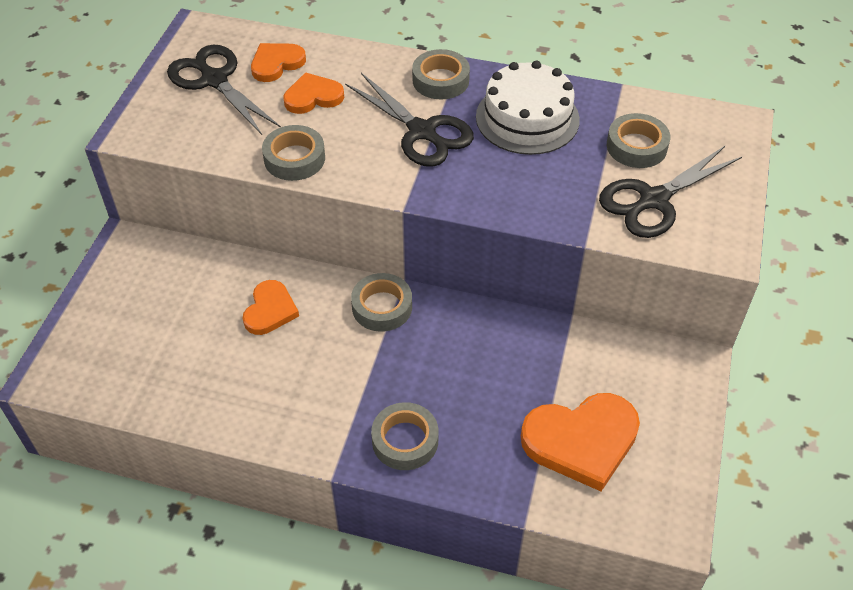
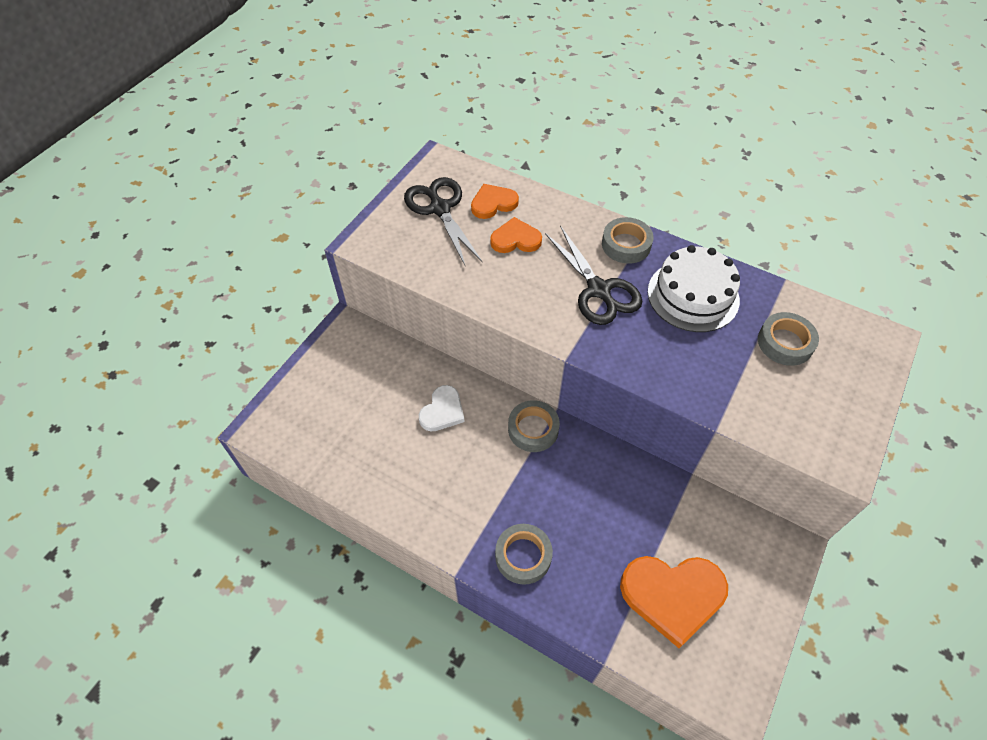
camera: 15 degrees right, 5 degrees up
orange heart [243,280,299,335] -> white heart [419,385,465,431]
grey tape [262,125,325,181] -> none
black scissors [599,146,742,238] -> none

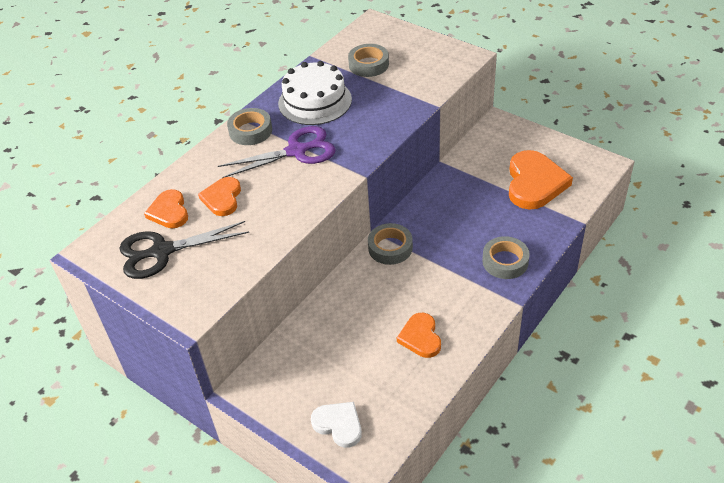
camera: 80 degrees left, 10 degrees down
white heart [419,385,465,431] -> white heart moved to [311,402,362,448]
black scissors [545,225,642,325] -> purple scissors [218,126,336,178]
none -> orange heart [397,313,441,358]

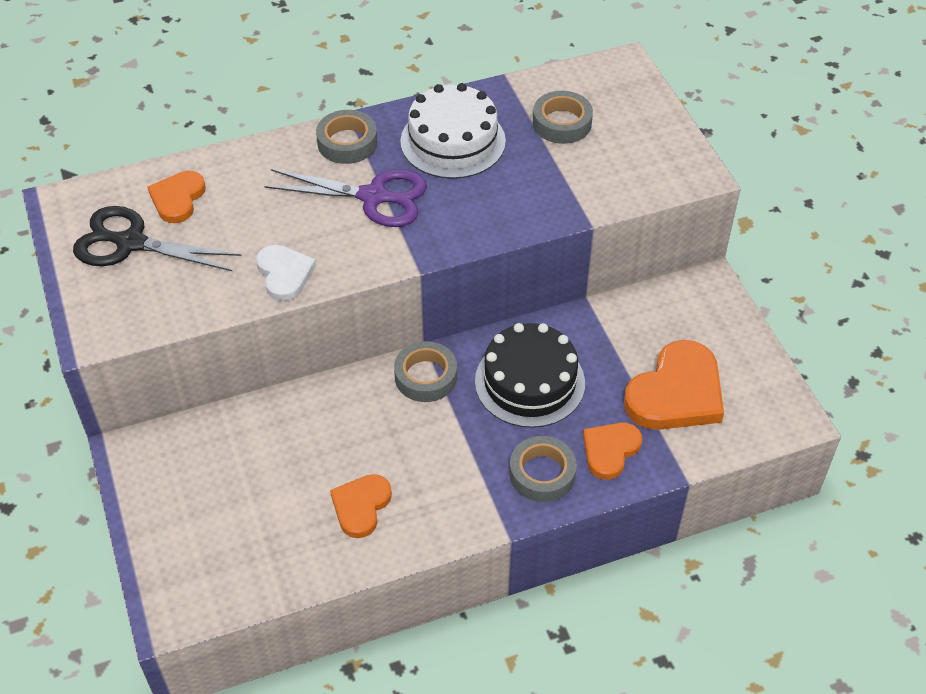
camera: 30 degrees right, 5 degrees up
orange heart [198,177,241,216] -> orange heart moved to [583,422,642,480]
white heart [311,402,362,448] -> white heart moved to [256,245,316,301]
none -> black cake [475,323,585,428]

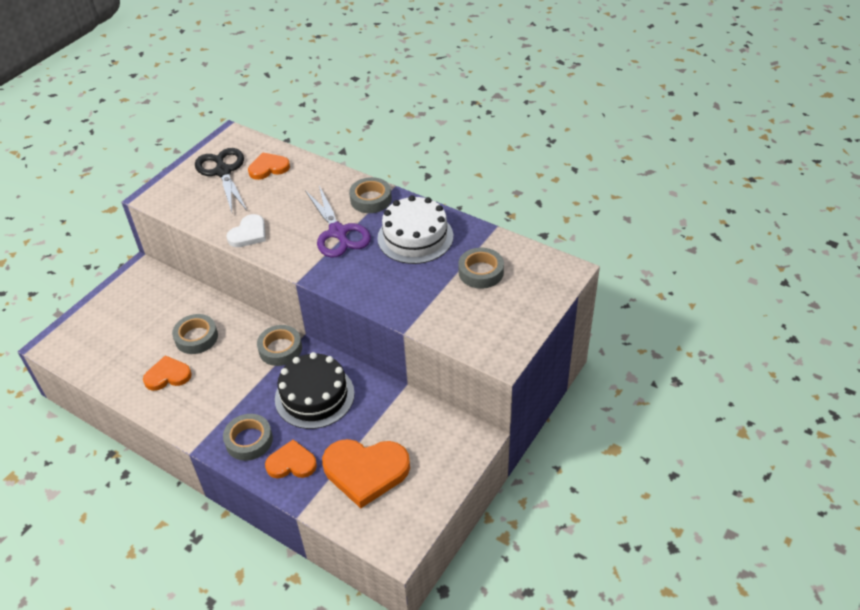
camera: 55 degrees right, 5 degrees down
none -> grey tape [172,314,218,354]

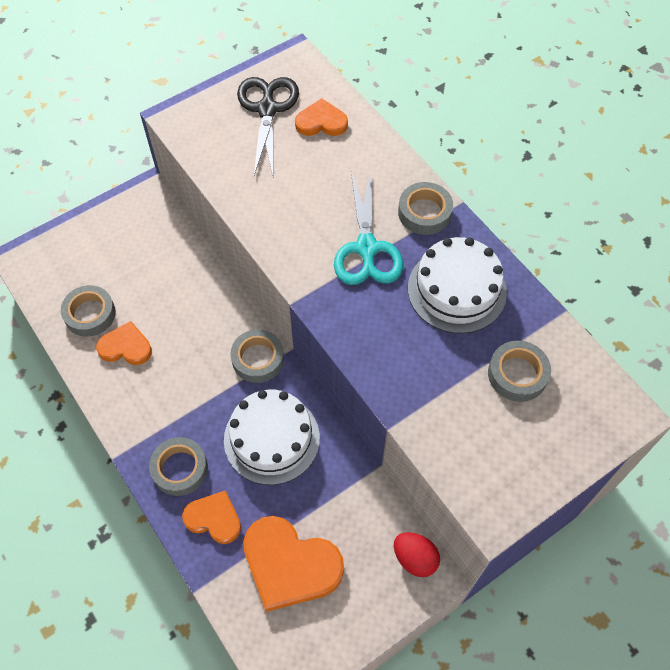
camera: 20 degrees right, 15 degrees up
grey tape [172,314,218,354] -> grey tape moved to [61,285,116,337]
white heart [226,214,266,247] -> none
black cake [275,352,355,429] -> white cake [224,390,320,485]
purple scissors [305,186,371,258] -> turquoise scissors [334,172,403,285]
none -> red egg [394,532,440,577]

